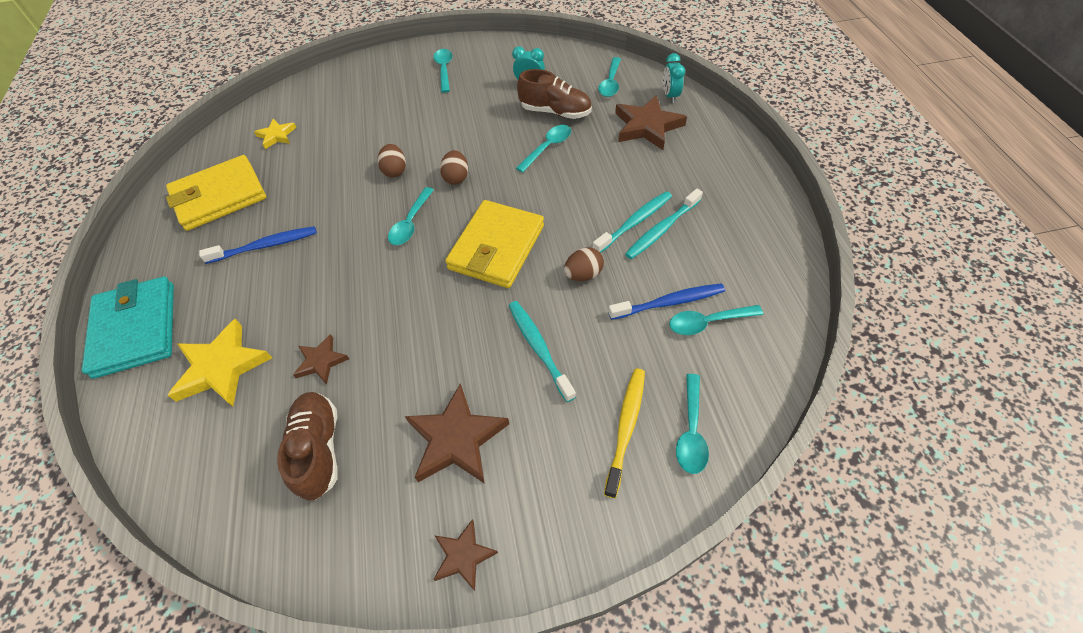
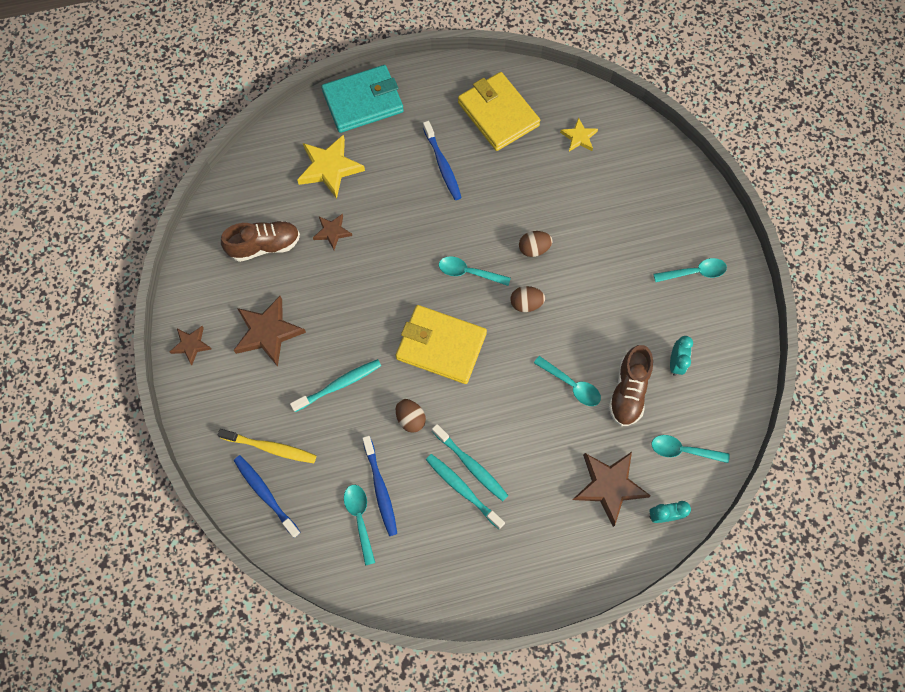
camera: 85 degrees right, 15 degrees up
turquoise spoon [676,374,709,474] -> blue toothbrush [234,455,301,538]

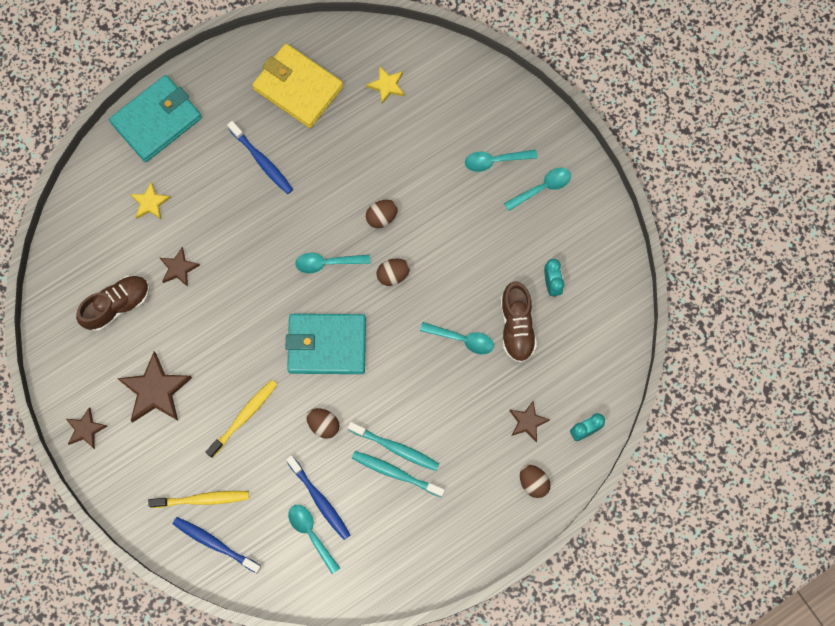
camera: 20 degrees left, 5 degrees up
turquoise toothbrush [290,359,381,412] -> yellow toothbrush [206,380,277,458]
yellow star [297,134,365,199] -> yellow star [130,182,171,219], size x0.56
yellow wallet [396,305,487,384] -> turquoise wallet [285,314,366,374]
brown star [573,452,651,527] -> brown star [509,401,550,442], size x0.56
turquoise spoon [651,435,730,463] -> turquoise spoon moved to [465,150,538,172]
none -> brown egg [520,465,551,498]

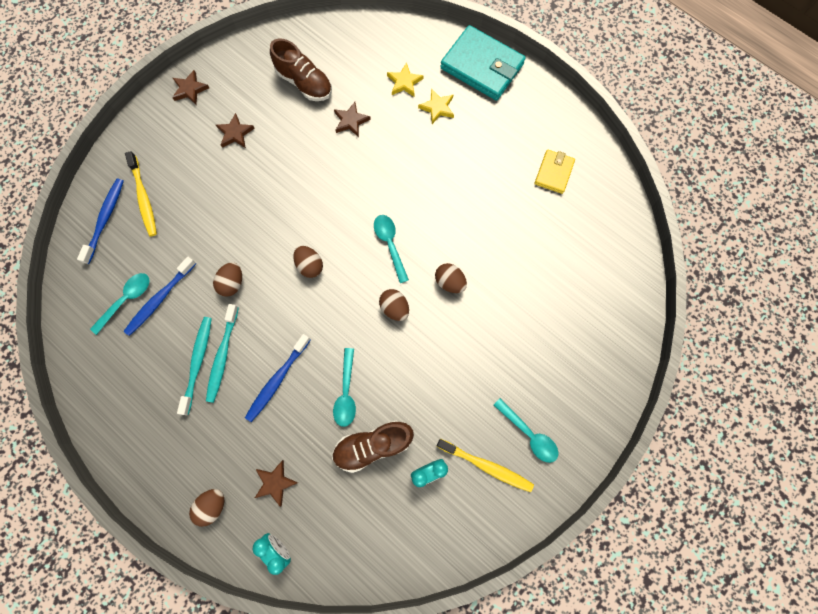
camera: 75 degrees right, 0 degrees up
brown star [117,351,192,422] -> brown star [216,113,255,148], size x0.56
yellow toothbrush [206,380,277,458] -> yellow toothbrush moved to [437,439,534,492]
blue toothbrush [227,121,293,194] -> blue toothbrush moved to [245,334,310,422]
yellow wallet [252,43,344,128] -> yellow wallet [535,150,575,194], size x0.54
turquoise wallet [285,314,366,374] -> brown egg [293,246,323,278]
yellow star [366,66,404,104] -> yellow star moved to [418,88,454,124]
turquoise spoon [465,150,538,172] -> none

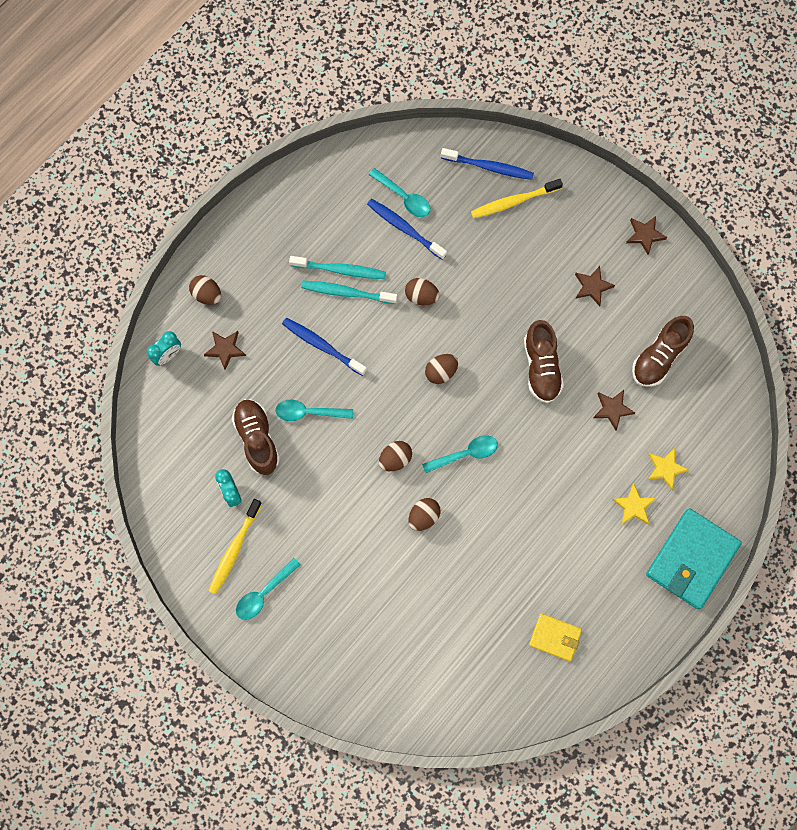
camera: 90 degrees right, 0 degrees up
none -> brown shoe [524,320,564,403]

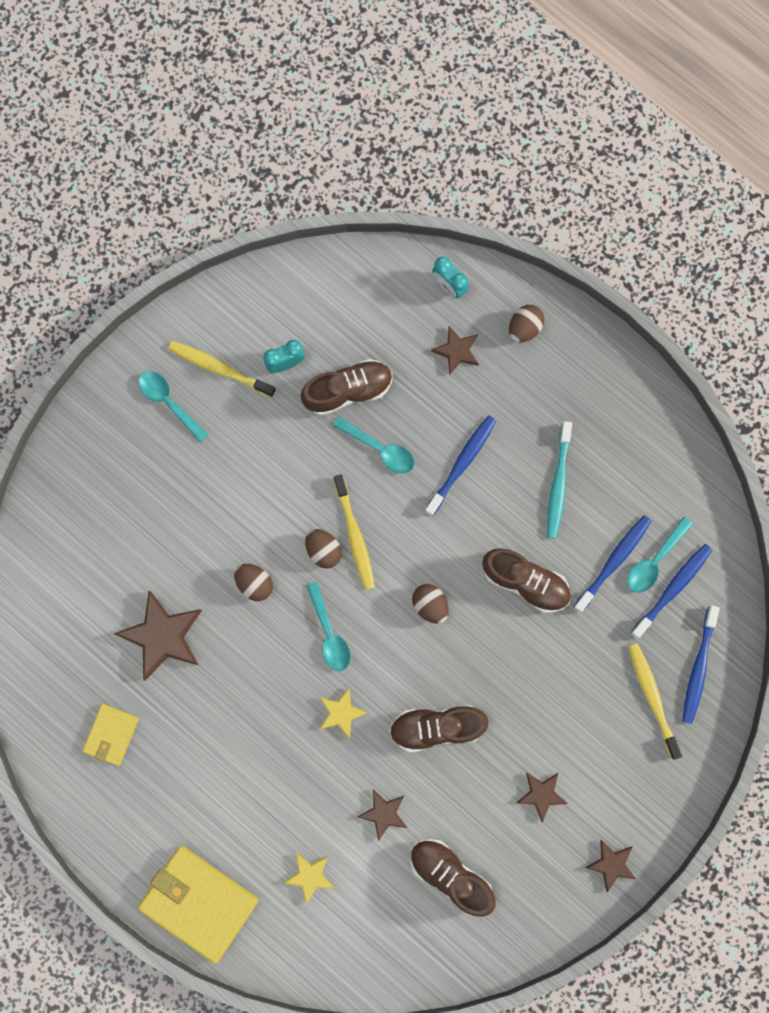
camera: 90 degrees right, 5 degrees up
turquoise spoon [275,400,353,421] -> turquoise spoon turned 120 degrees clockwise [333,416,415,473]
turquoise toothbrush [301,281,398,304] -> none
brown egg [405,278,440,305] -> brown shoe [482,548,571,613]
yellow star [612,483,656,524] -> yellow star moved to [319,688,367,739]
turquoise wallet [646,508,742,609] -> yellow wallet [138,846,259,964]
none -> brown star [114,590,202,681]
none -> yellow toothbrush [334,474,375,590]
none -> blue toothbrush [631,544,712,639]

